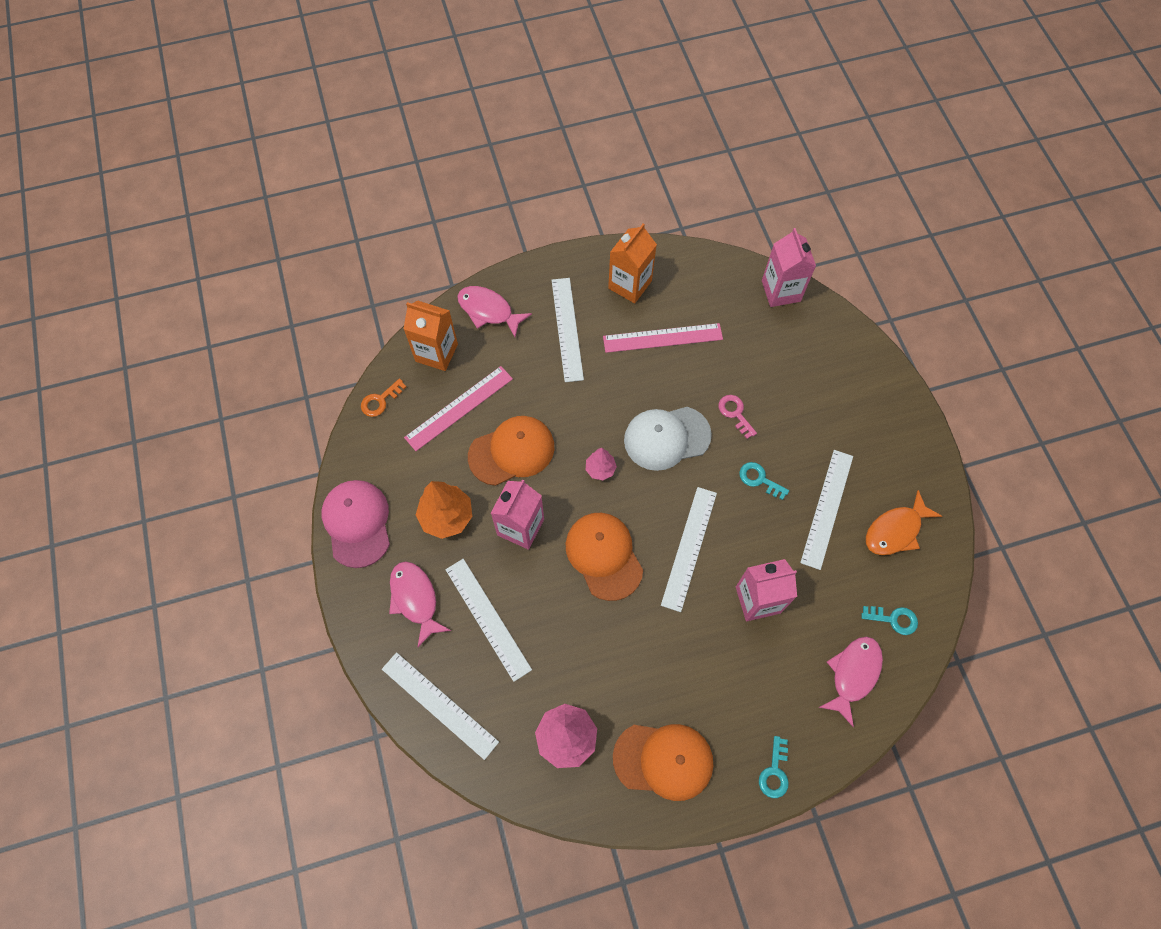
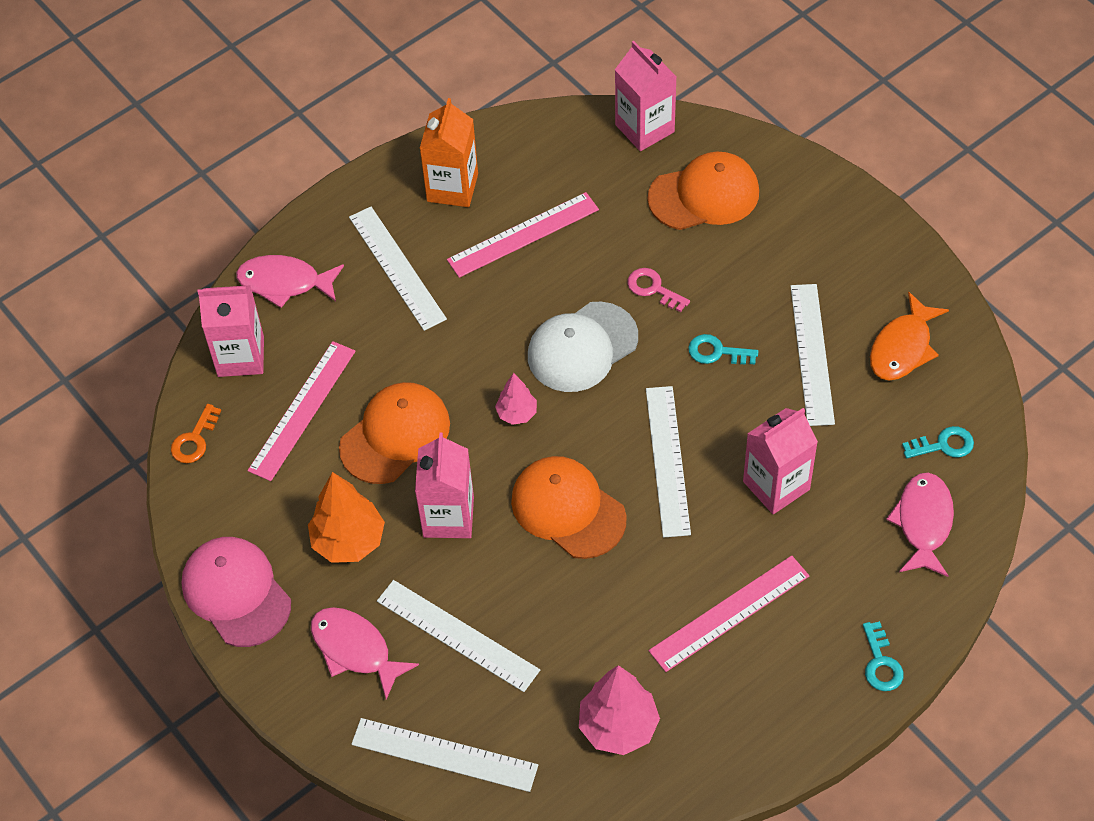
camera: 20 degrees left, 10 degrees down
orange carton [403,300,458,371] -> pink carton [198,285,264,377]
orange cap [613,724,713,801] -> orange cap moved to [648,152,759,230]
none -> pink ruler [649,556,809,672]

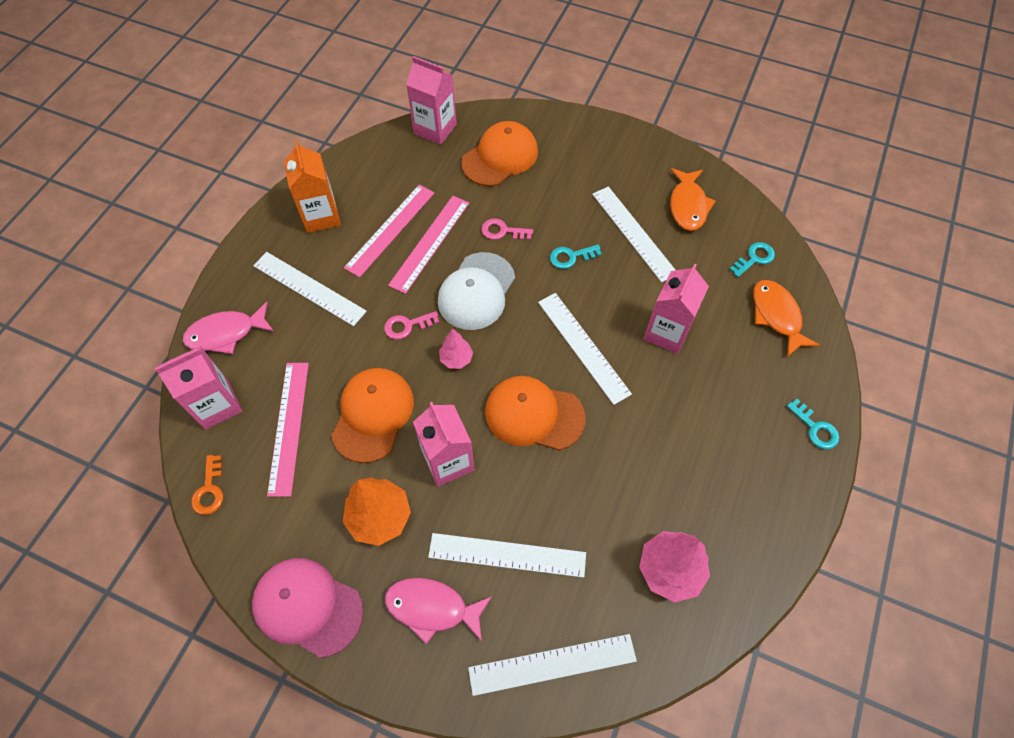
camera: 30 degrees left, 5 degrees up
pink ruler [649,556,809,672] -> pink ruler moved to [388,196,469,294]
pink fish [886,472,954,577] -> orange fish [753,280,820,357]
none -> pink key [384,311,439,340]

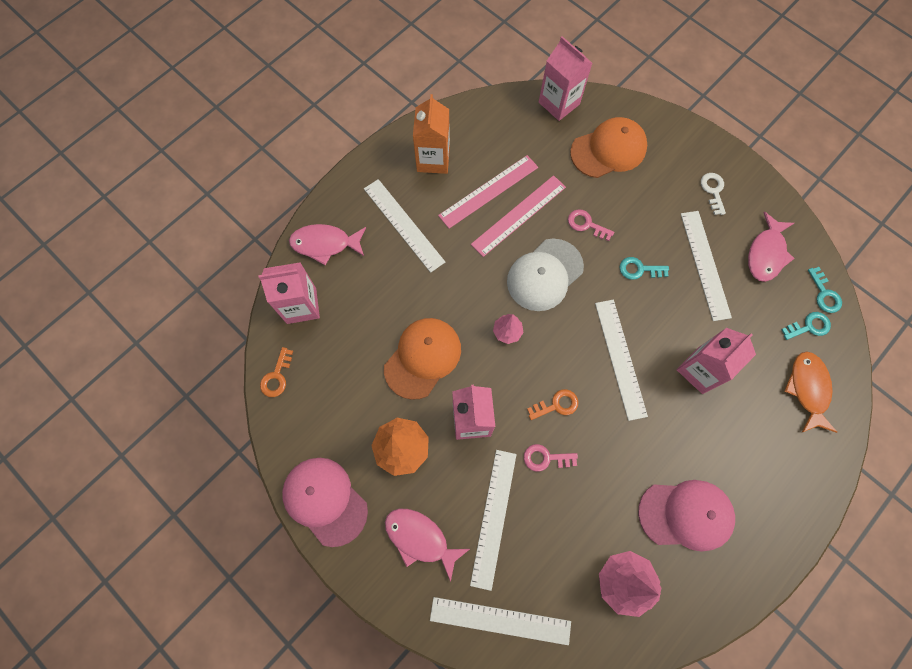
camera: 20 degrees right, 10 degrees up
pink ruler [267,363,309,497] -> none
pink key [384,311,439,340] -> pink key moved to [524,444,578,472]
white ruler [428,533,586,578] -> white ruler turned 75 degrees clockwise [470,450,517,591]
orange cap [485,376,586,450] -> orange key [527,389,578,420]
orange fish [670,168,716,231] -> pink fish [748,212,795,282]
turquoise key [787,399,839,449] -> turquoise key moved to [808,267,842,313]
none -> pink cap [638,480,735,552]
none -> white key [701,173,726,215]

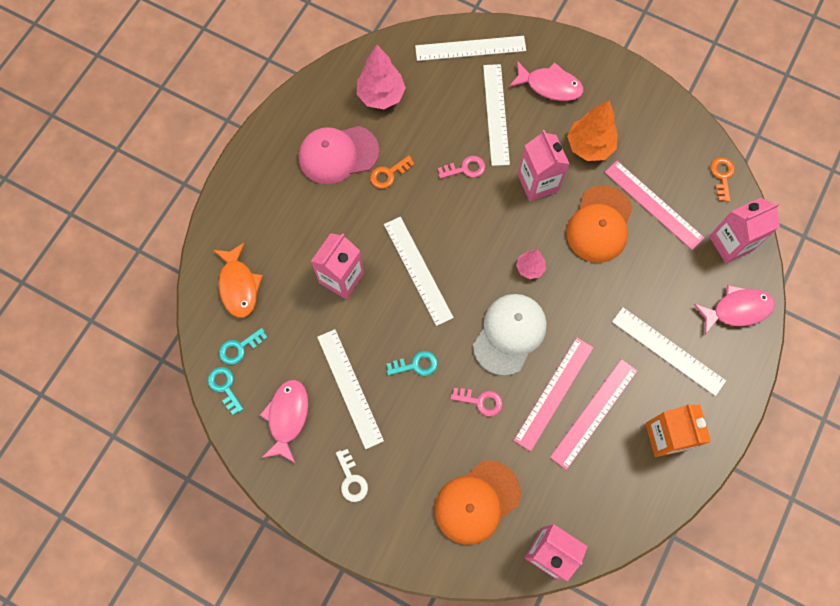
camera: 165 degrees right, 0 degrees up
pink cap [282,458,368,547] -> none
orange key [527,389,578,420] -> orange key moved to [370,156,415,189]
none -> pink ruler [605,161,704,250]

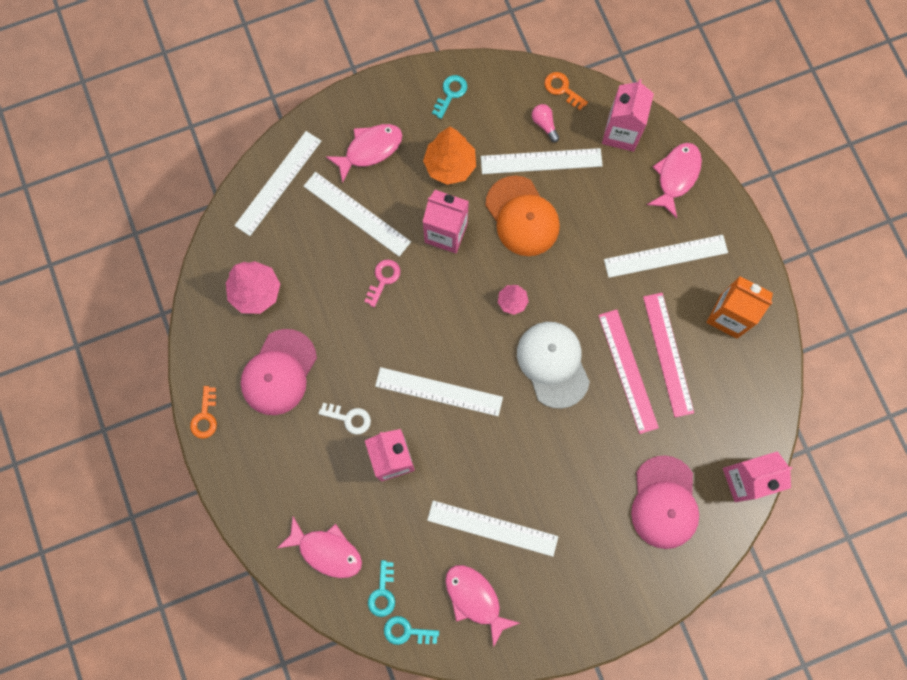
camera: 50 degrees left, 5 degrees up
orange fish [213,242,263,318] -> pink fish [278,516,362,578]
white key [336,449,368,502] -> white key moved to [318,403,371,435]
orange key [370,156,415,189] -> orange key moved to [190,386,217,439]
turquoise key [387,351,438,376] -> turquoise key moved to [432,75,467,119]
orange cap [435,460,521,545] -> pink cap [631,455,699,549]
pink key [451,388,503,417] -> none
pink ruler [605,161,704,250] -> white ruler [481,148,603,174]
none -> pink light bulb [532,104,559,142]

